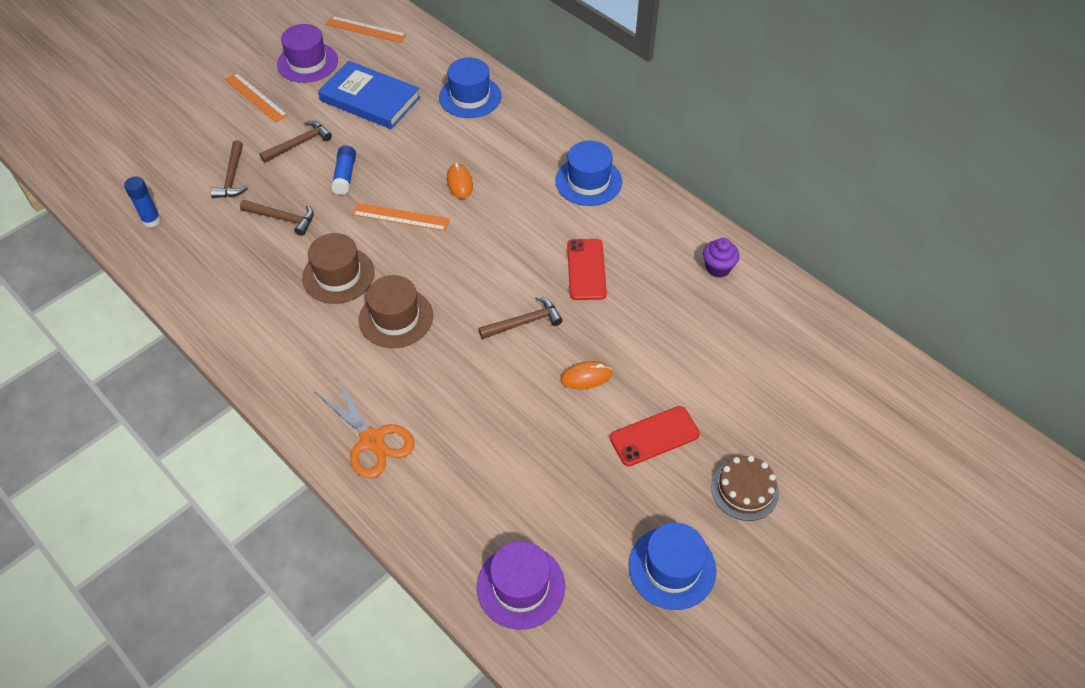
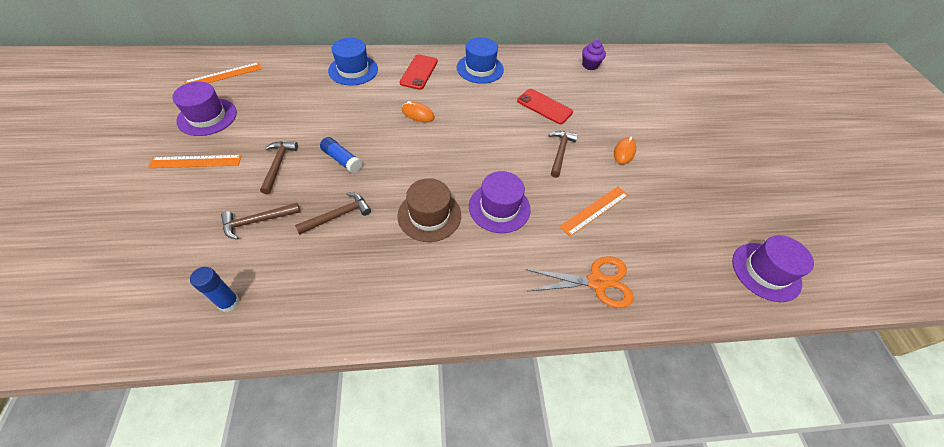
camera: 55 degrees left, 0 degrees up
brown hammer [211,140,248,198] -> brown hammer turned 120 degrees clockwise [221,203,300,240]
blue book [318,61,421,129] -> none
orange ruler [352,203,450,231] -> orange ruler moved to [559,186,628,236]
brown hat [359,275,433,348] -> purple hat [469,171,531,233]
red phone [610,406,700,466] -> red phone moved to [400,54,438,90]
blue hat [628,523,716,610] -> none
brown cake [711,456,779,521] -> none

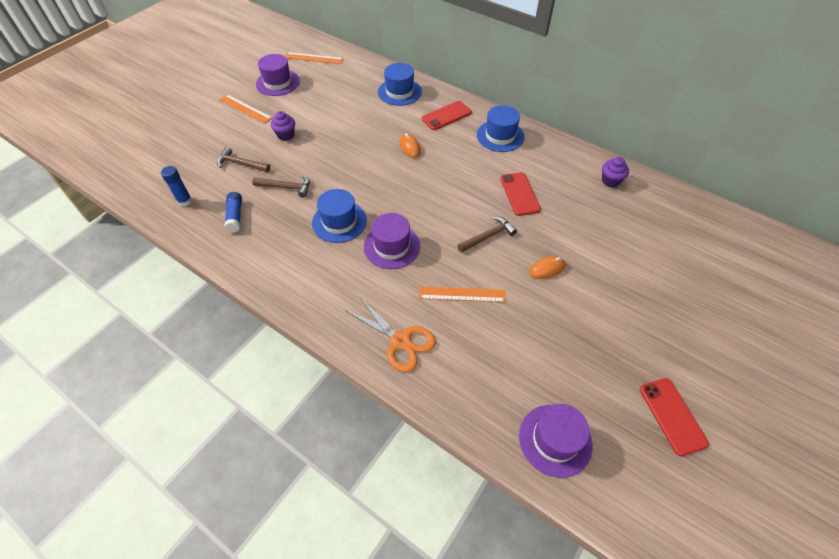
camera: 45 degrees right, 0 degrees up
brown hammer [260,141,298,194] -> purple cupcake [271,111,295,141]
blue glue stick [320,137,362,173] -> blue glue stick moved to [224,192,242,233]
brown hat [397,178,461,242] -> blue hat [312,189,367,243]
none -> red phone [640,378,709,456]

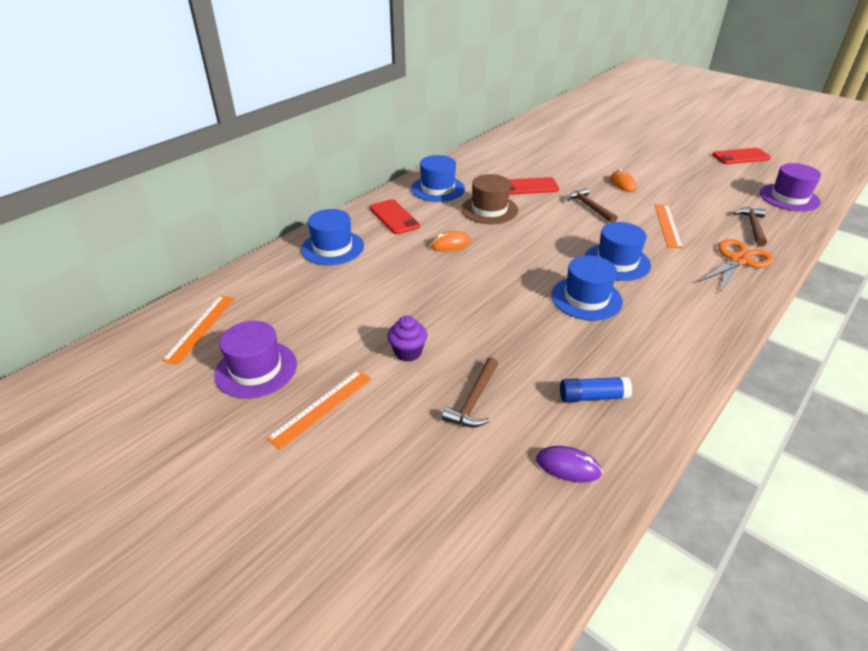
camera: 85 degrees left, 15 degrees down
blue glue stick [161,166,192,206] -> purple mouse [536,446,602,483]
brown hammer [252,175,310,198] -> brown hammer moved to [733,207,767,247]
purple hat [364,213,420,269] -> blue hat [585,222,651,281]
purple cupcake [602,157,629,188] -> none
none -> brown hat [461,174,518,224]

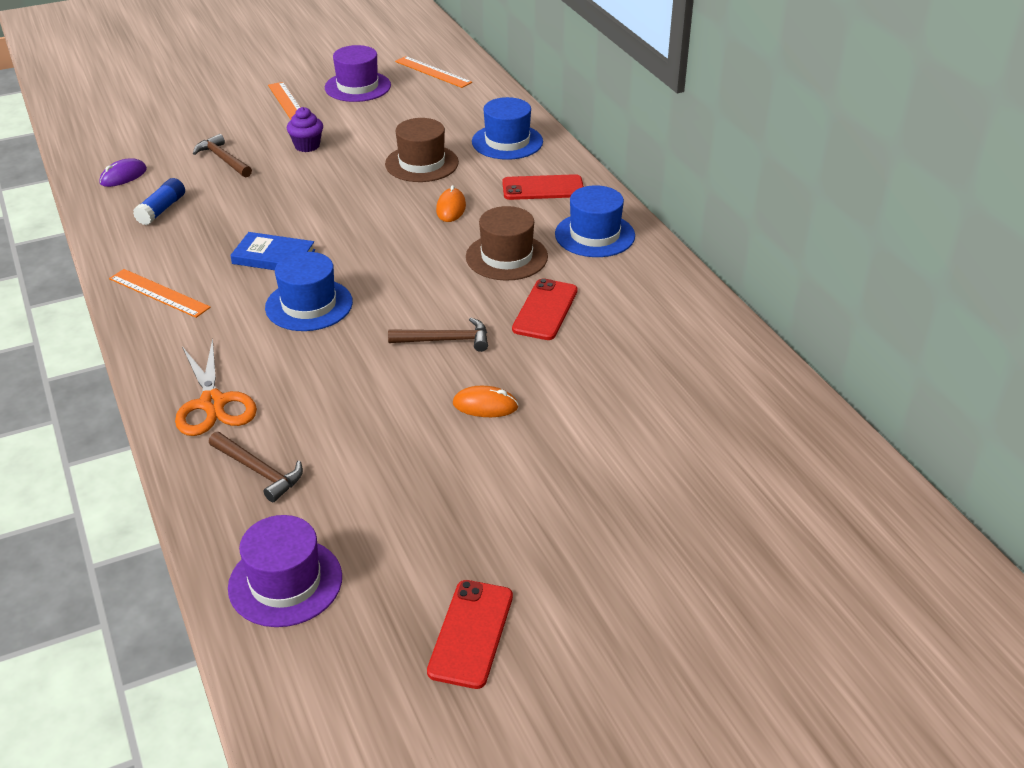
camera: 115 degrees right, 0 degrees up
blue hat [551,255,623,321] -> blue book [230,232,315,270]
orange ruler [654,204,683,248] -> orange ruler moved to [109,269,211,318]
none -> brown hat [385,118,459,182]

